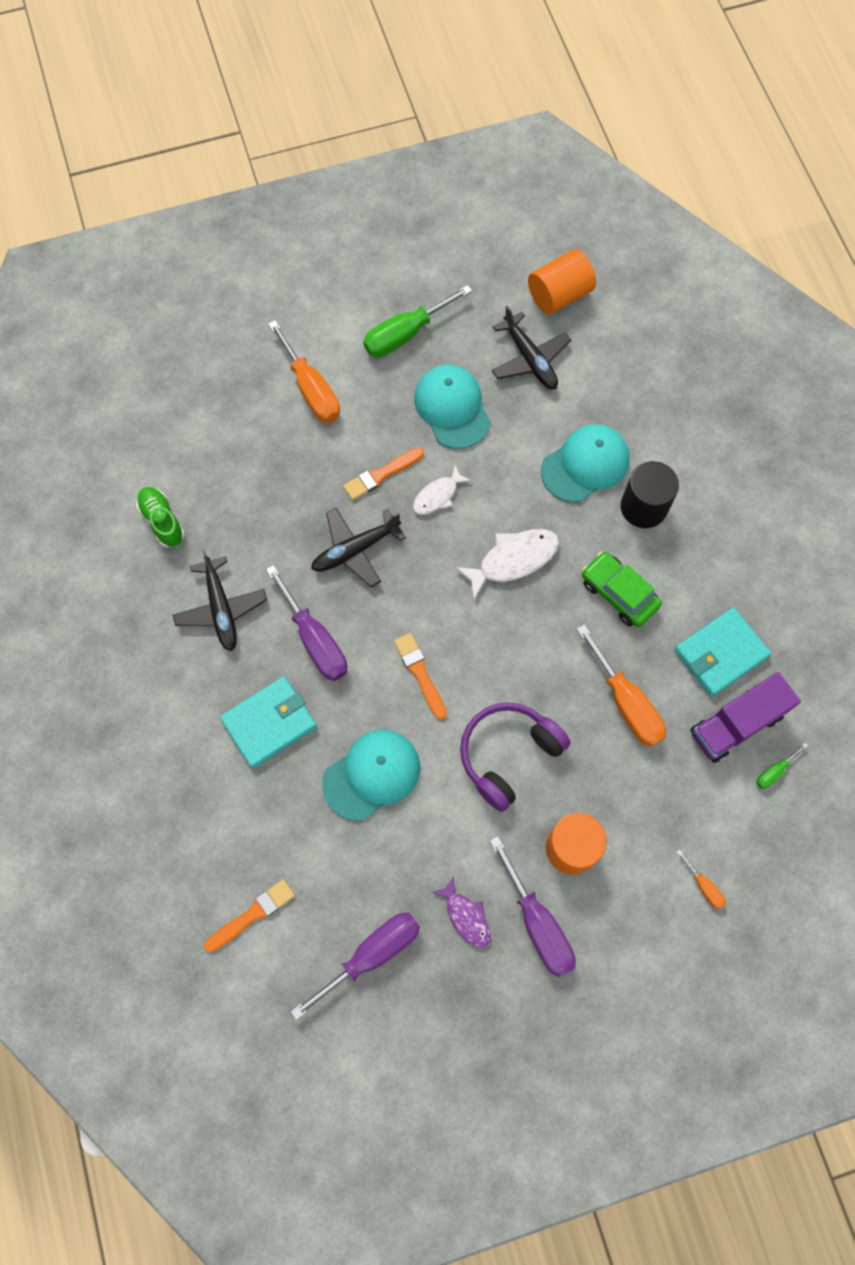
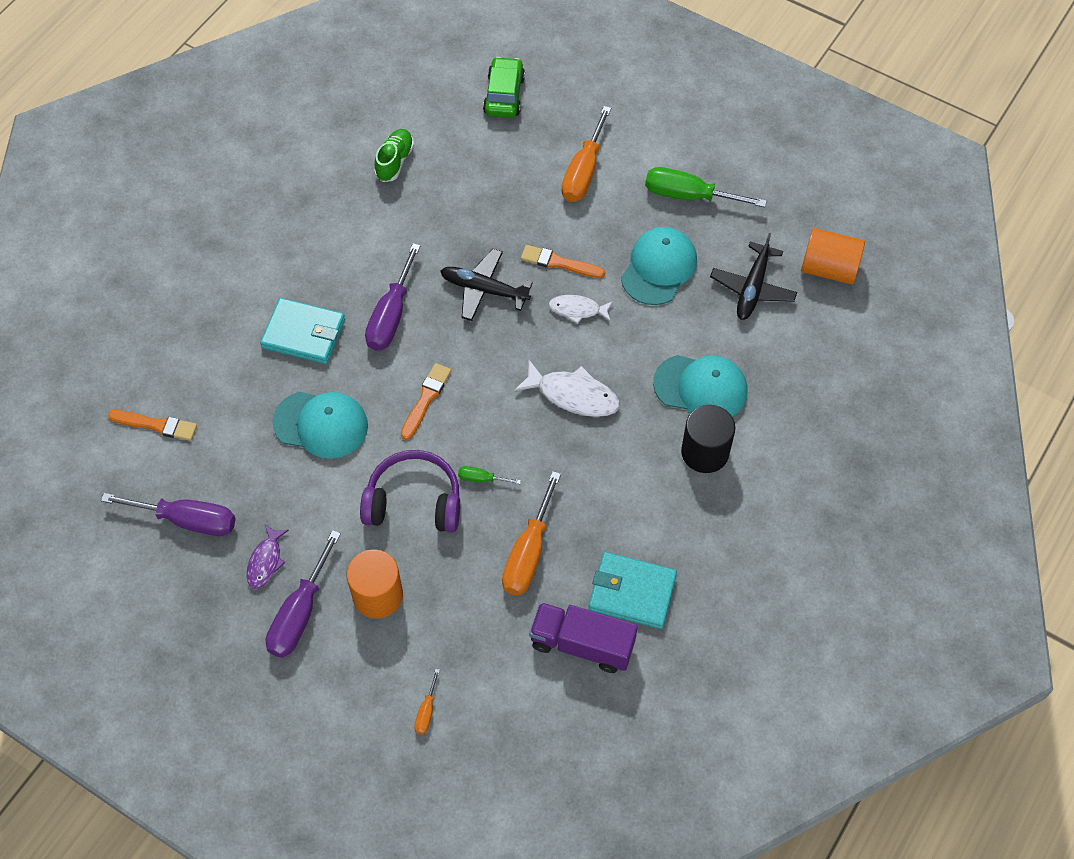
camera: 50 degrees right, 10 degrees down
black plane [173,550,267,651] -> none
green car [582,552,662,627] -> green car moved to [483,57,525,118]
green screwdriver [757,743,808,789] -> green screwdriver moved to [458,466,521,484]

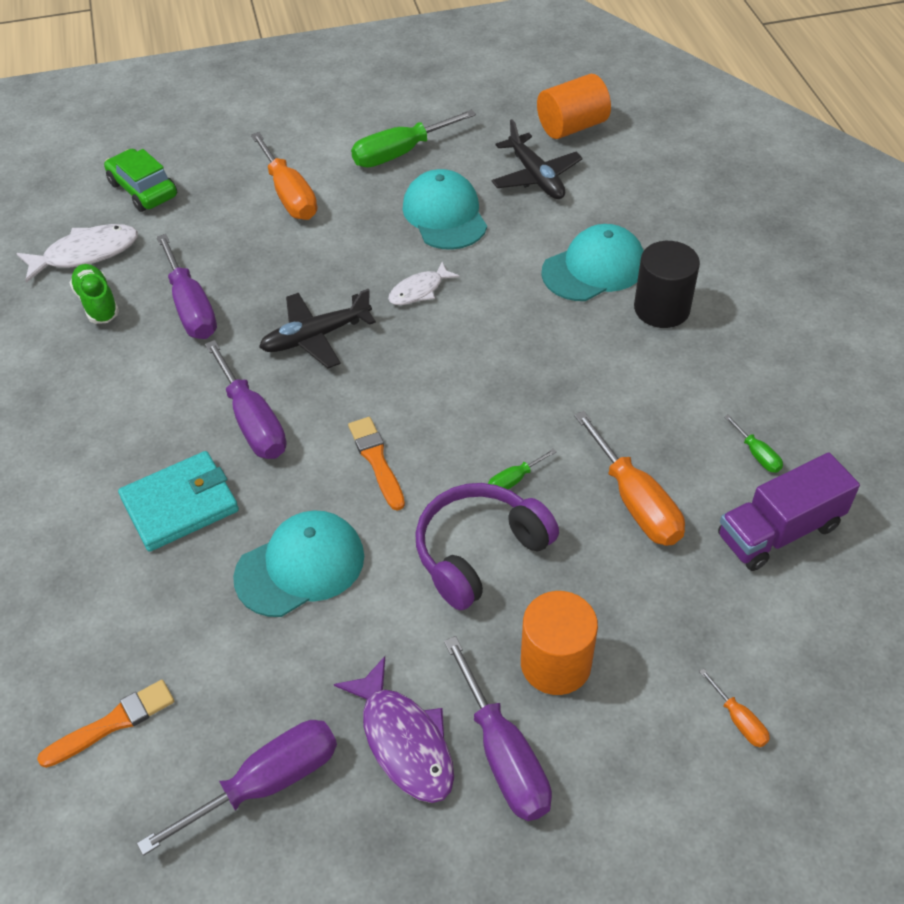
camera: 45 degrees left, 10 degrees down
purple fish [246,525,289,589] -> purple fish [334,656,454,803], size x1.59
white fish [514,360,620,417] -> white fish moved to [16,224,138,283]
orange brush [521,245,605,278] -> none
turquoise wallet [588,552,677,629] -> green screwdriver [724,415,783,473]
none -> purple screwdriver [157,234,217,339]

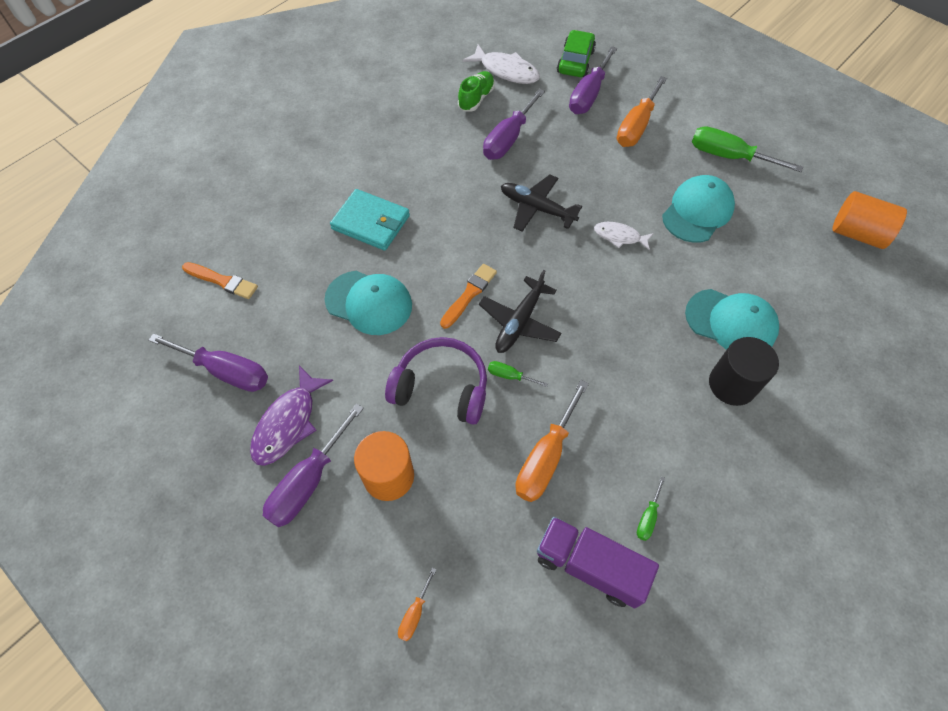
camera: 55 degrees right, 10 degrees up
purple screwdriver [205,340,286,459] -> purple screwdriver moved to [569,46,617,114]
black plane [492,119,583,199] -> black plane moved to [479,270,562,353]

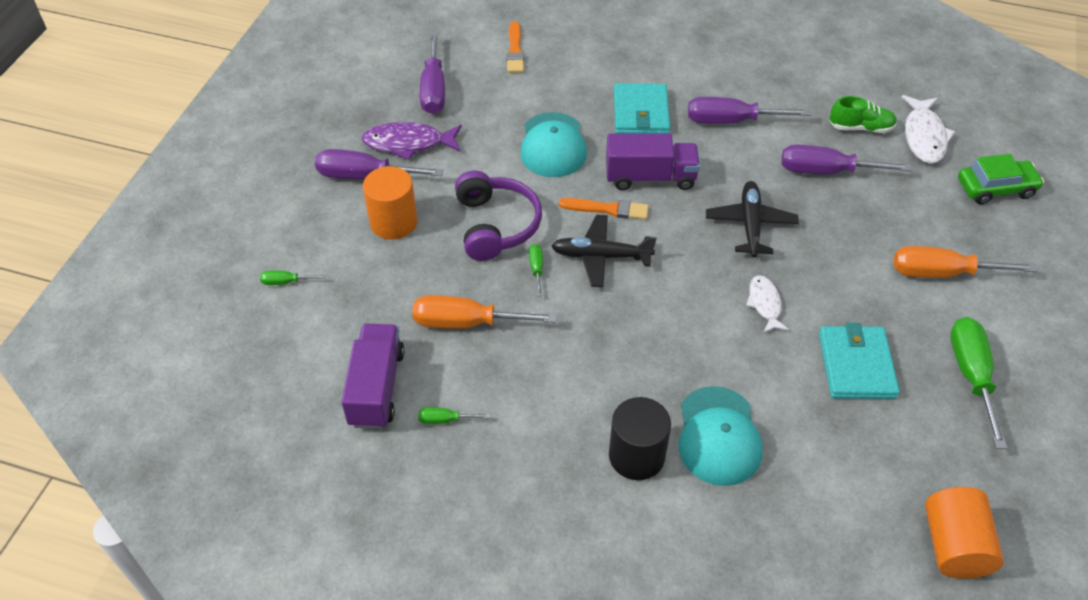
camera: 65 degrees right, 10 degrees down
orange screwdriver [398,568,436,641] -> green screwdriver [260,270,326,285]
purple screwdriver [569,46,617,114] -> purple screwdriver moved to [688,97,811,124]
turquoise cap [662,175,735,243] -> turquoise wallet [819,323,900,399]
none -> purple truck [606,133,700,190]

